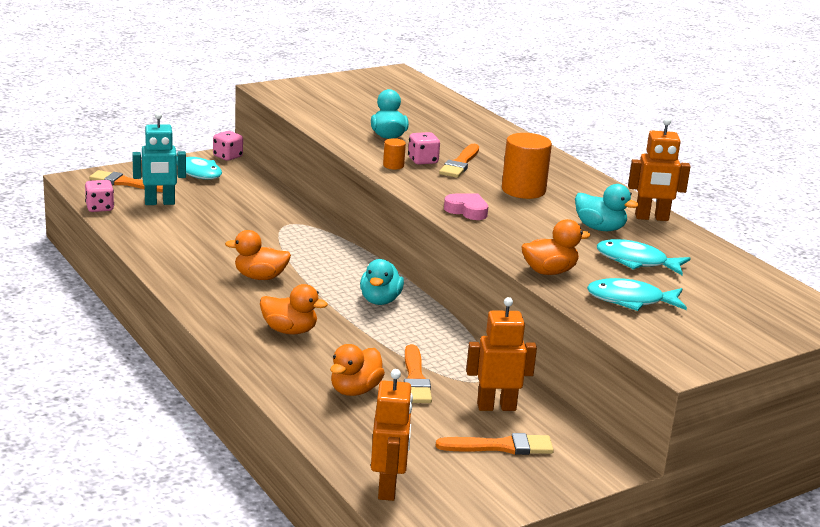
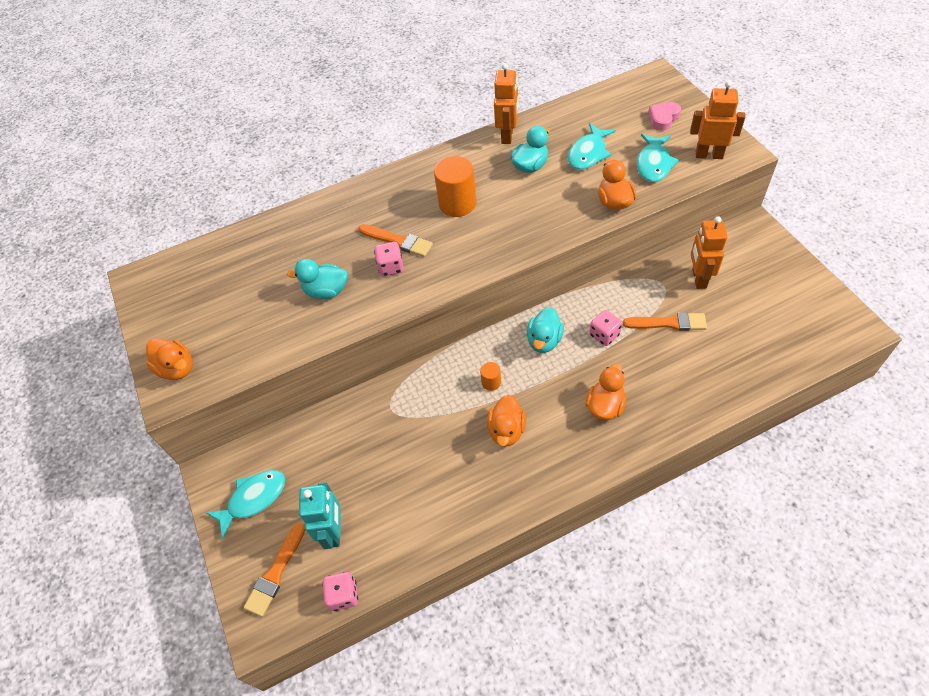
camera: 75 degrees left, 30 degrees up
pink dice [213,131,243,161] -> pink dice moved to [589,310,622,346]
orange duck [330,344,385,396] -> orange duck moved to [146,338,193,380]
turquoise duck [360,259,404,305] -> turquoise duck turned 90 degrees clockwise [527,307,564,353]
orange robot [371,369,413,501] -> orange robot moved to [690,80,746,159]
orange cylinder [383,138,406,169] -> orange cylinder moved to [480,362,501,391]
orange brush [436,433,554,455] -> none
pink heart [444,194,488,220] -> pink heart moved to [648,102,681,131]

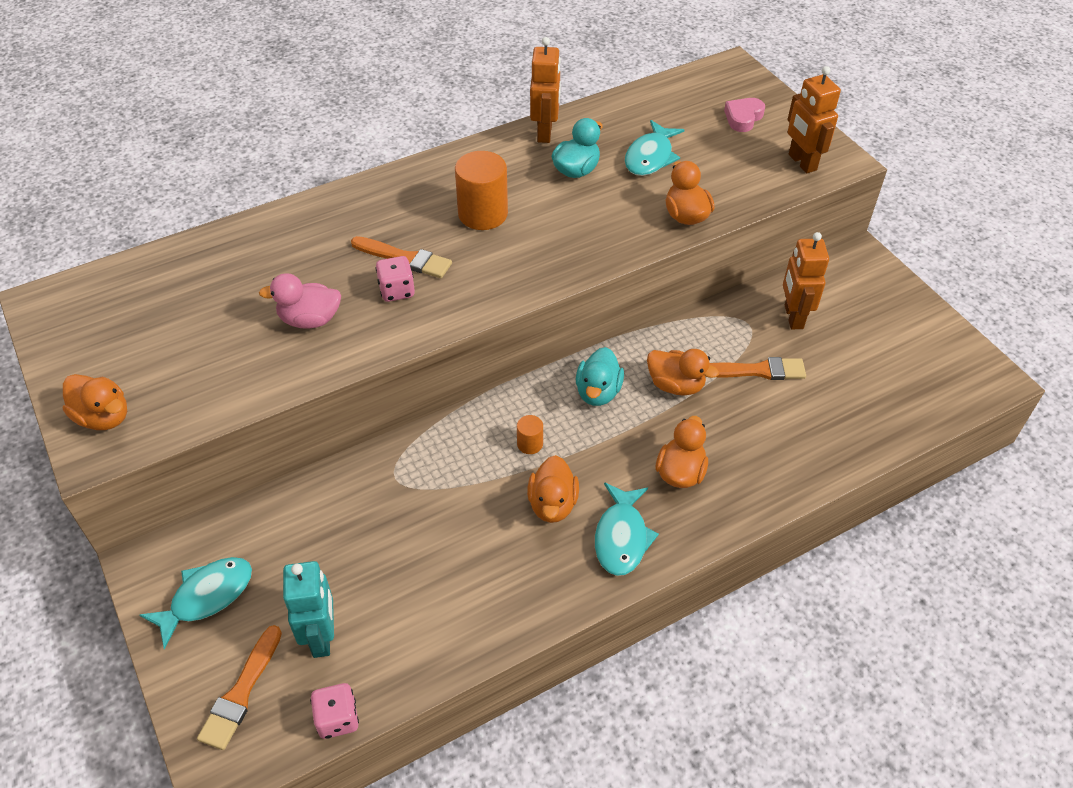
camera: 10 degrees left, 5 degrees down
turquoise duck [287,259,348,299] -> pink duck [259,273,341,329]
pink dice [589,310,622,346] -> orange duck [647,349,719,396]
turquoise fish [637,134,679,182] -> turquoise fish moved to [595,482,659,576]
orange robot [690,80,746,159] -> orange robot turned 120 degrees counterclockwise [787,66,841,173]

